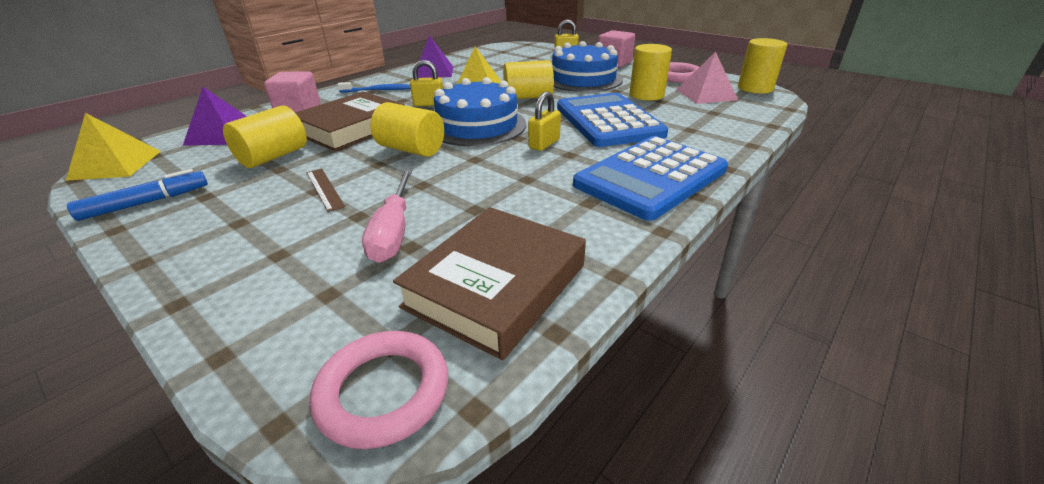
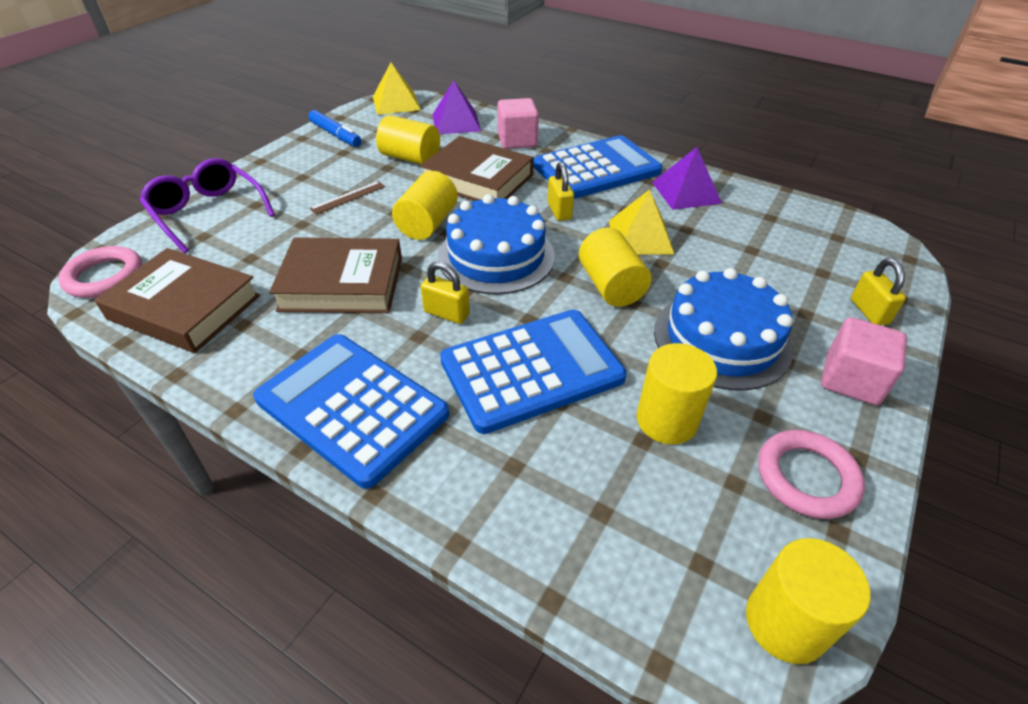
camera: 80 degrees right, 10 degrees up
blue toothbrush [337,82,411,92] -> blue calculator [533,135,662,199]
pink screwdriver [362,169,412,263] -> none
pink pyramid [676,52,738,104] -> none
none -> purple glasses [139,158,275,253]
none -> brown book [269,237,402,313]

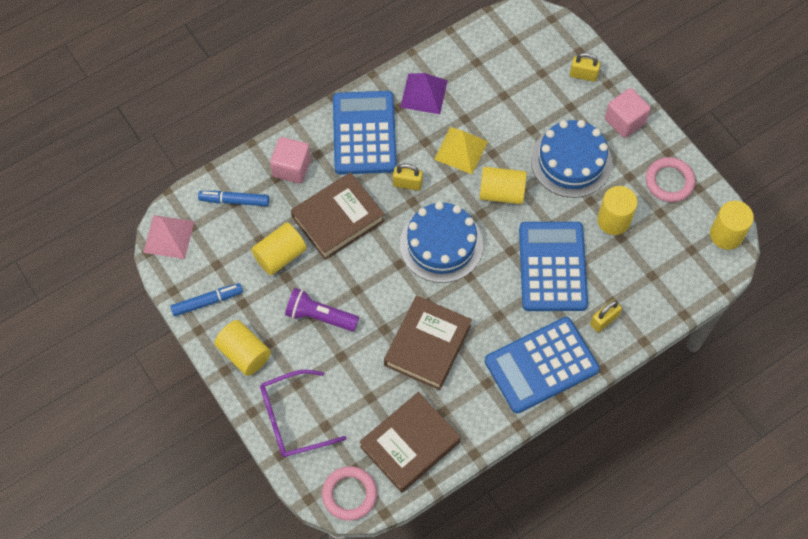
camera: 65 degrees left, 20 degrees up
brown ruler [310,181,385,215] -> purple flashlight [285,288,359,332]
yellow pyramid [373,63,421,115] -> pink pyramid [143,215,195,259]
yellow cylinder [392,171,458,240] -> yellow cylinder moved to [214,320,271,376]
yellow padlock [421,262,470,324] -> yellow padlock moved to [590,300,622,332]
purple pyramid [433,80,481,134] -> blue marker [198,191,269,206]

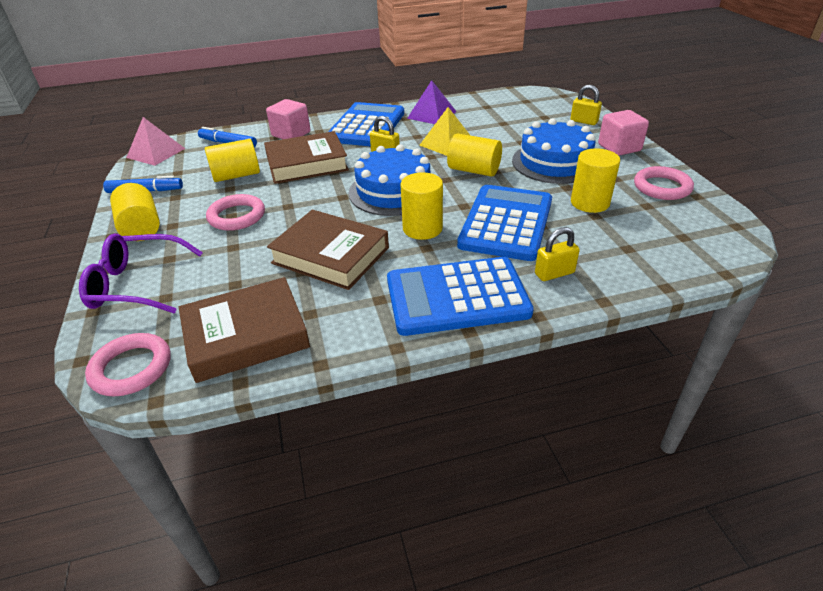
camera: 20 degrees right, 25 degrees down
purple flashlight [285,288,359,332] -> pink ring [206,194,265,231]
brown book [384,296,472,390] -> brown book turned 75 degrees clockwise [267,210,389,290]
yellow cylinder [710,201,754,250] -> yellow cylinder moved to [401,172,443,240]

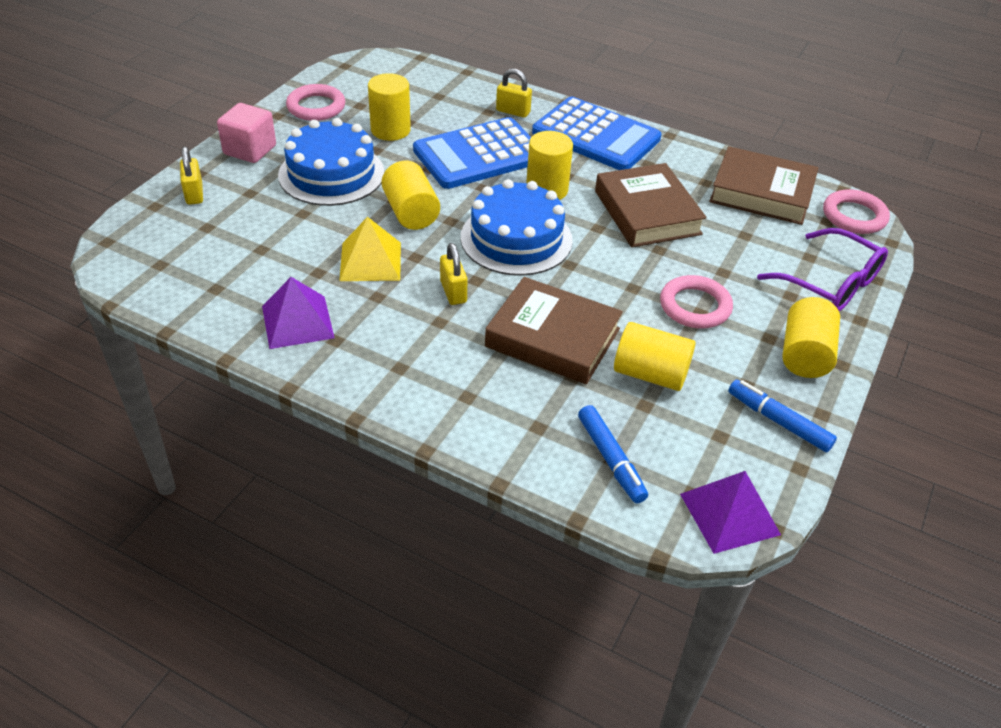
camera: 140 degrees left, 5 degrees up
pink pyramid [126,117,185,166] -> purple pyramid [680,471,781,554]
pink cube [266,99,310,139] -> none
blue calculator [328,102,404,146] -> none

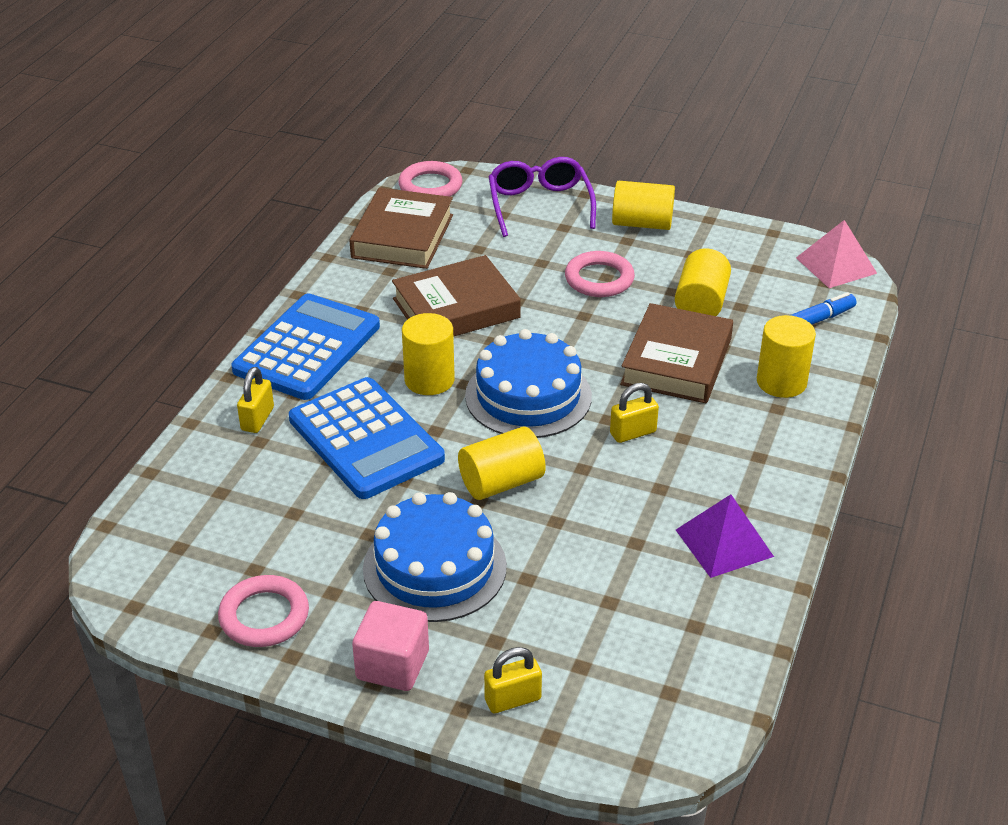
camera: 95 degrees left, 5 degrees down
yellow pyramid [339,217,401,281] -> none
yellow cylinder [368,73,411,141] -> yellow cylinder moved to [757,315,816,398]
purple pyramid [680,471,781,554] -> pink pyramid [796,220,877,288]
blue marker [728,380,837,452] -> none
purple glasses [757,228,888,311] -> purple glasses turned 45 degrees counterclockwise [489,157,596,237]

